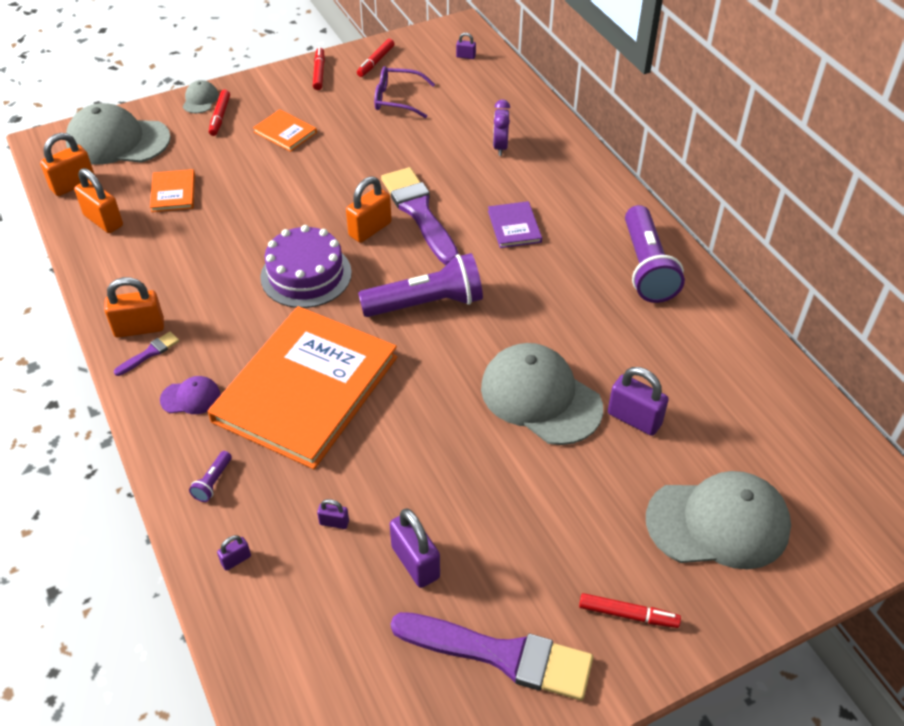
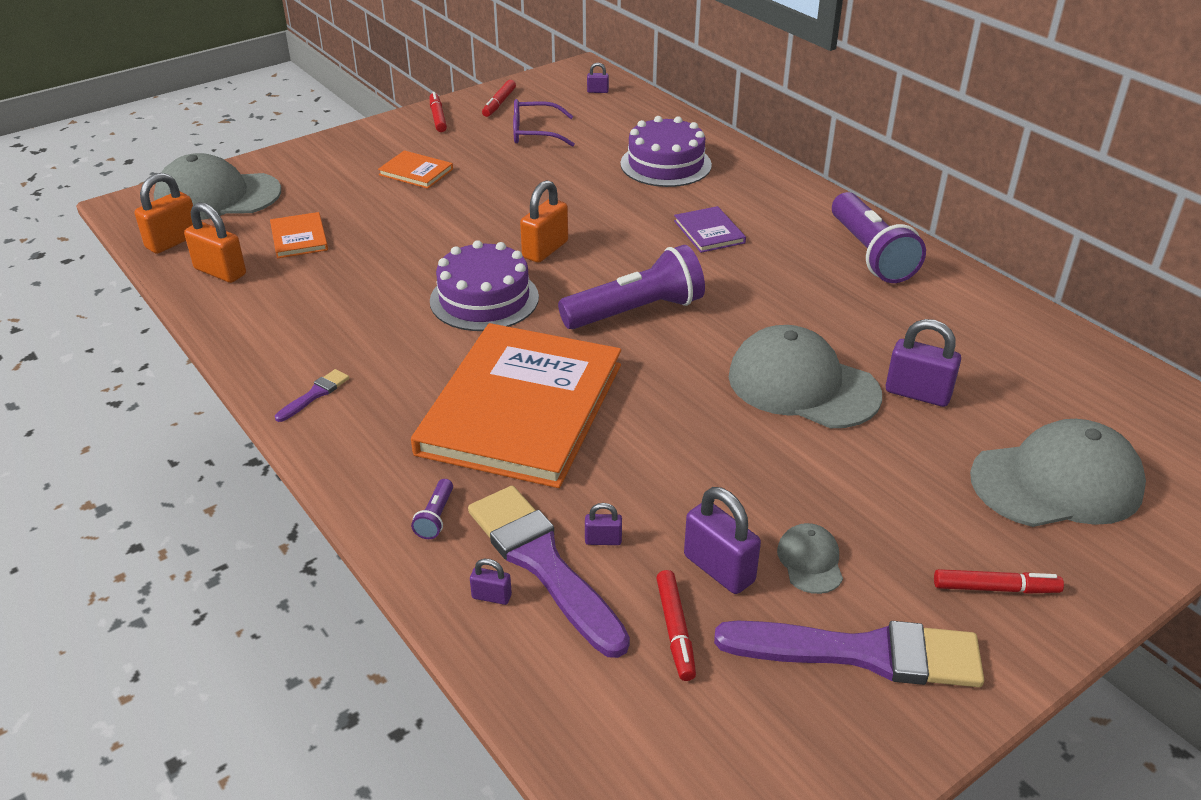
camera: 10 degrees left, 10 degrees down
orange padlock [104,277,164,338] -> none
purple cap [160,376,221,414] -> none
grey cap [183,80,219,113] -> grey cap moved to [777,523,843,594]
red marker [209,90,230,136] -> red marker moved to [656,570,696,681]
purple padlock [217,535,251,571] -> purple padlock turned 60 degrees clockwise [470,559,512,605]
purple brush [381,167,459,265] -> purple brush moved to [468,486,630,658]
purple clock [493,99,510,156] -> purple cake [620,116,712,187]

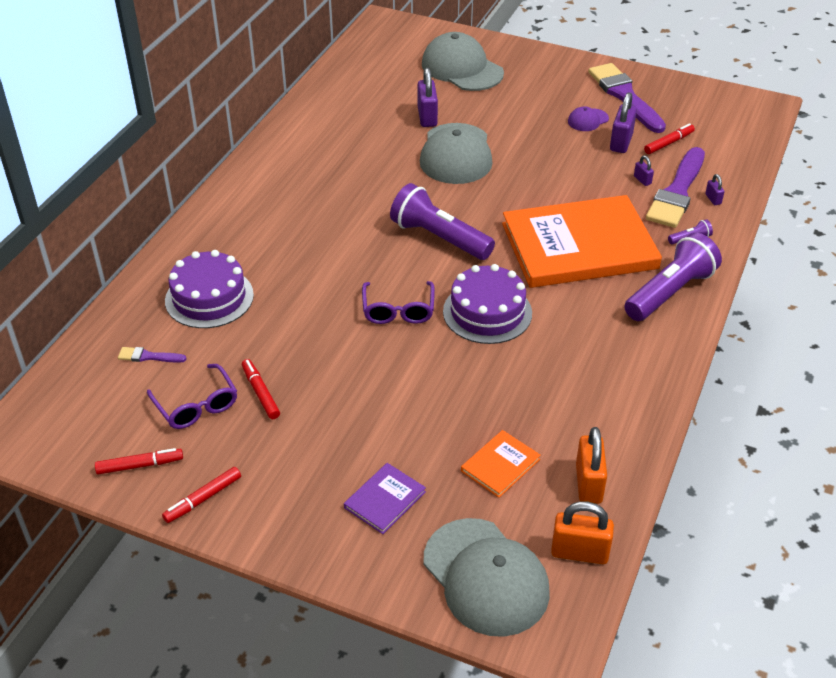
camera: 120 degrees left, 5 degrees up
purple brush [275,369,349,422] -> purple brush moved to [118,347,187,363]
orange book [378,150,453,189] -> none
orange padlock [520,180,568,263] -> purple glasses [362,281,435,324]
purple padlock [587,63,609,93] -> none
purple book [674,206,746,253] -> purple book moved to [344,463,426,534]
grey cap [777,523,843,594] -> purple cap [568,106,609,131]
purple flashlight [832,192,926,283] -> purple flashlight moved to [624,233,722,321]
red marker [934,569,1064,594] -> red marker moved to [242,359,280,419]

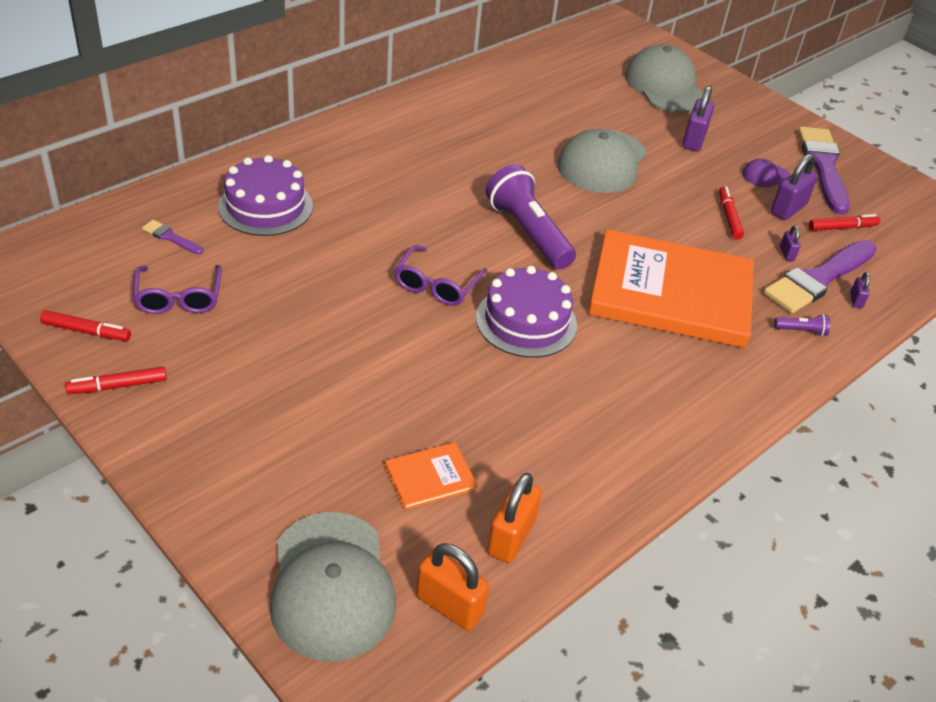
camera: 20 degrees right, 0 degrees up
red marker [242,359,280,419] -> red marker moved to [719,186,744,239]
purple book [344,463,426,534] -> none
purple padlock [418,68,438,127] -> purple padlock moved to [682,85,714,151]
purple flashlight [624,233,722,321] -> none

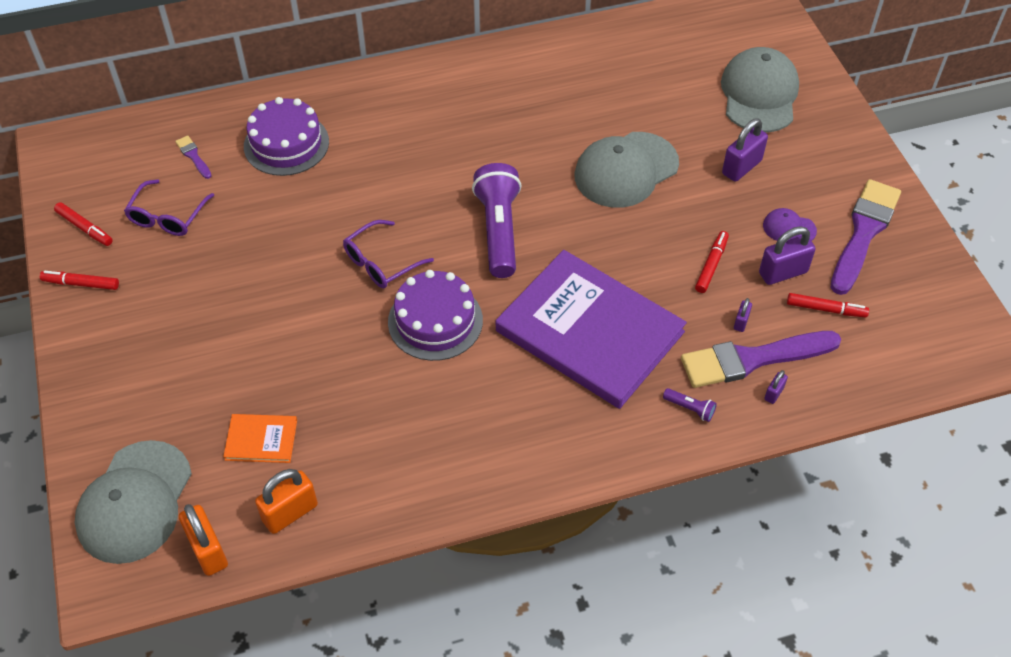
camera: 30 degrees right, 10 degrees up
orange book [588,229,754,348] -> purple book [496,250,687,409]

